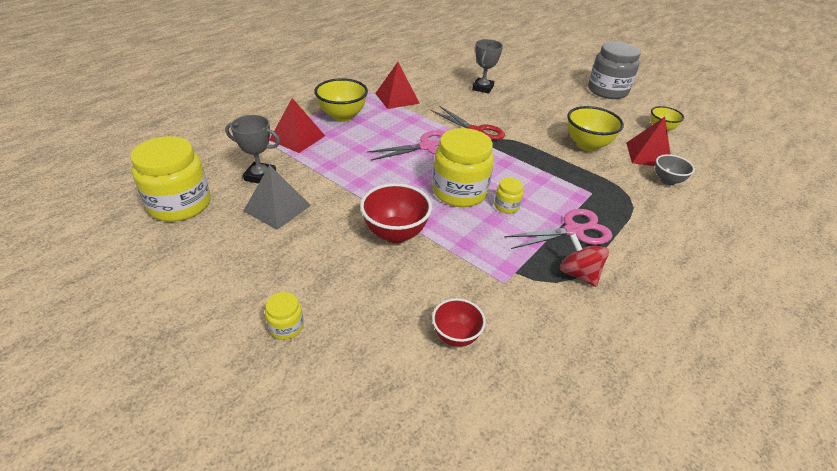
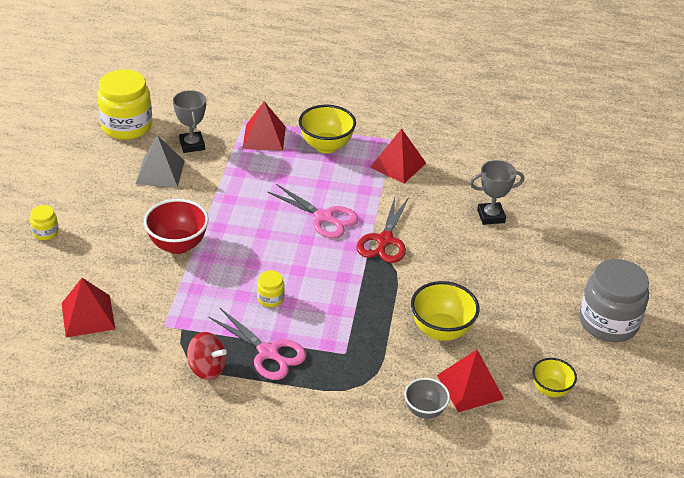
camera: 60 degrees right, 0 degrees up
red bowl [432,298,486,347] -> red pyramid [62,278,115,337]
yellow jar [433,128,494,207] -> none
red spinning top [560,234,609,287] -> red spinning top turned 90 degrees clockwise [187,332,227,380]

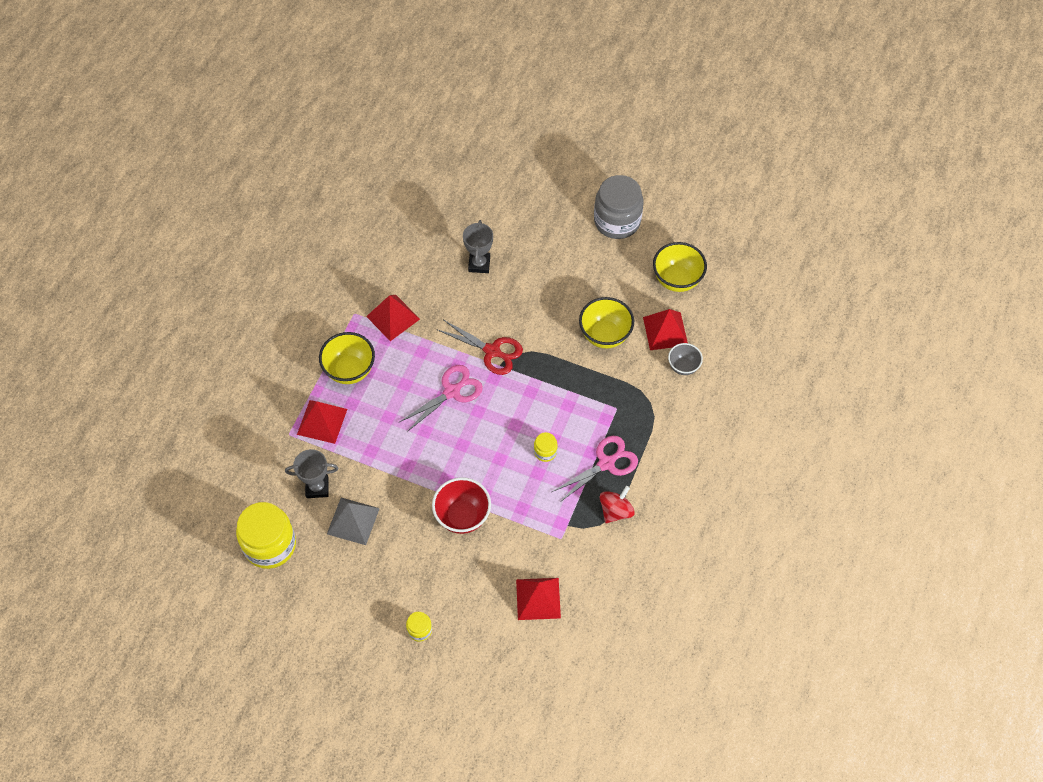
camera: 75 degrees left, 20 degrees up
yellow bowl [532,358,577,397] -> yellow bowl [653,242,707,292], size x1.61

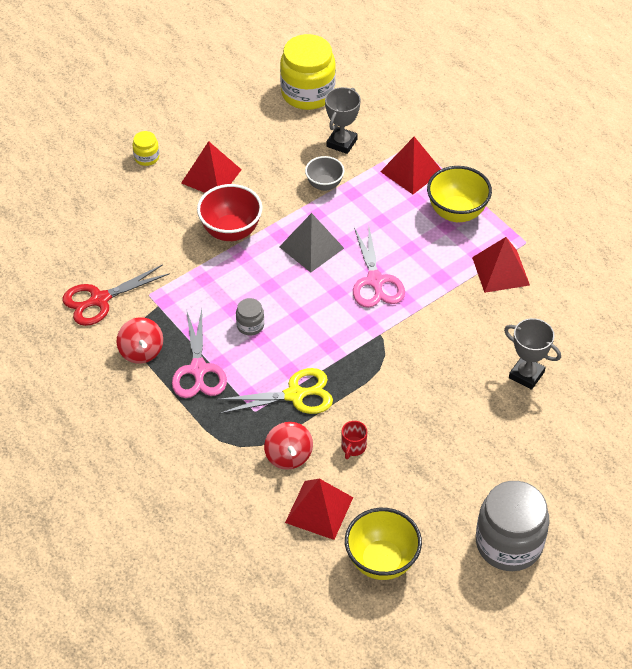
camera: 120 degrees right, 10 degrees down
grey pyramid [327,498,380,545] -> grey pyramid moved to [279,213,344,273]
red scissors [438,320,523,375] -> red scissors moved to [62,264,170,326]
red pyramid [516,578,561,620] -> red pyramid moved to [181,141,242,193]
yellow jar [534,432,558,462] -> grey jar [236,298,264,336]
yellow bowl [579,297,634,348] -> red mug [341,421,367,459]
grey bowl [668,343,703,375] -> grey bowl moved to [305,156,344,191]
none -> yellow scissors [216,368,333,414]
none -> red spinning top [264,422,313,470]

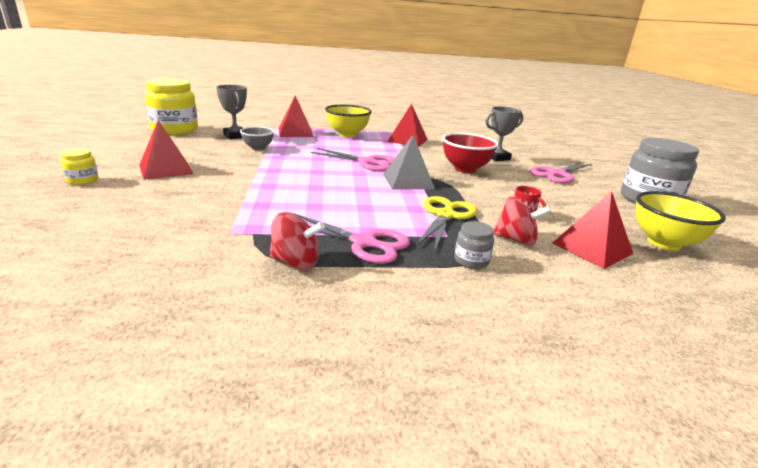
camera: 60 degrees left, 25 degrees down
red scissors [62,264,170,326] -> none
red bowl [197,184,262,241] -> red bowl moved to [442,133,498,173]
grey jar [236,298,264,336] -> grey jar moved to [454,221,494,269]
grey pyramid [279,213,344,273] -> grey pyramid moved to [383,135,435,190]
none -> pink scissors [530,162,592,184]

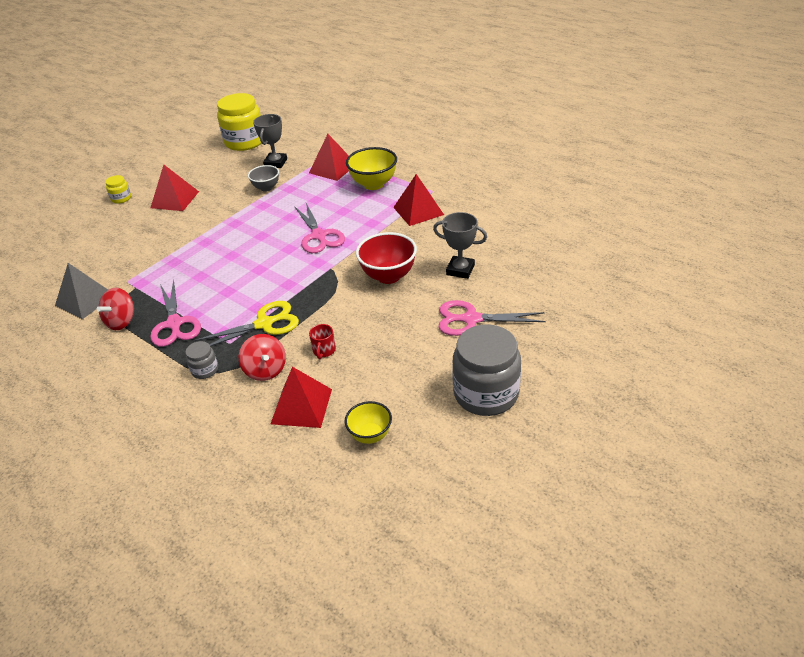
camera: 50 degrees right, 15 degrees up
red spinning top [269,212,325,270] -> red spinning top turned 60 degrees clockwise [97,288,134,330]
grey pyramid [383,135,435,190] -> grey pyramid moved to [55,263,108,319]
yellow bowl [636,191,726,251] -> yellow bowl [345,401,392,444], size x0.62

